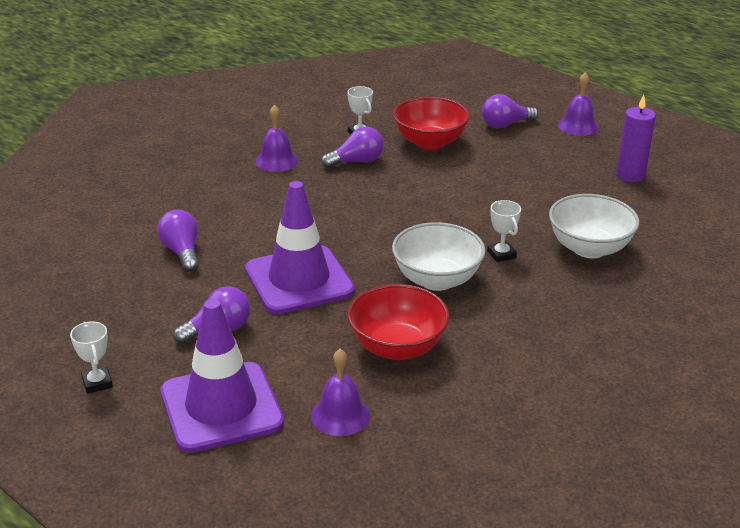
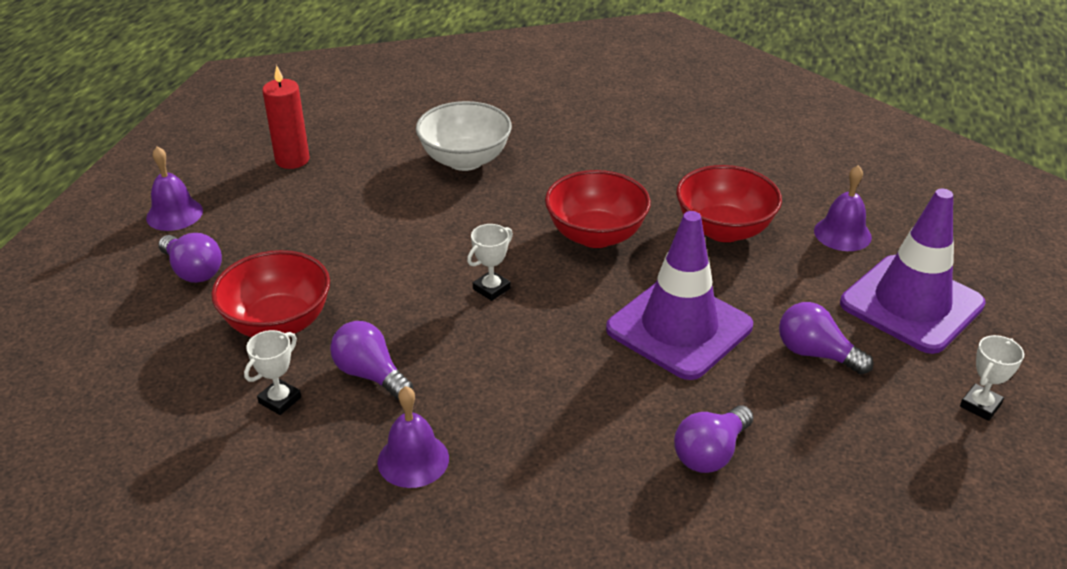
camera: 115 degrees left, 5 degrees up
white bowl [392,222,486,291] -> red bowl [545,170,651,248]
white trophy [487,200,521,262] -> white trophy moved to [467,224,513,301]
purple candle [616,95,656,182] -> red candle [262,65,310,169]

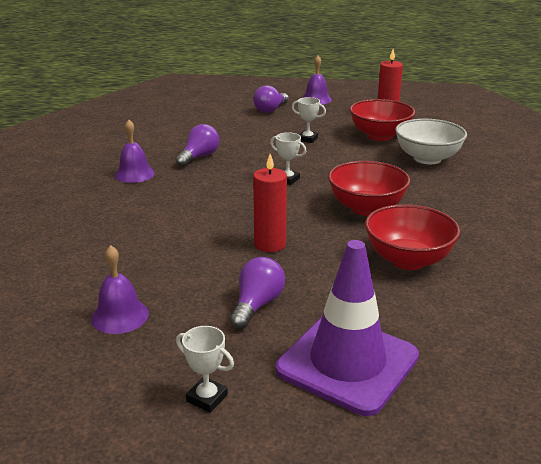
camera: 80 degrees right, 10 degrees down
red bowl [211,250,330,337] -> red bowl moved to [350,99,415,141]
white trophy [244,330,301,415] -> white trophy moved to [292,97,326,143]
purple traffic cone [606,211,753,380] -> red candle [253,154,287,252]
purple light bulb [674,405,753,473] -> none
purple bell [814,165,872,251] -> purple bell moved to [91,245,149,334]

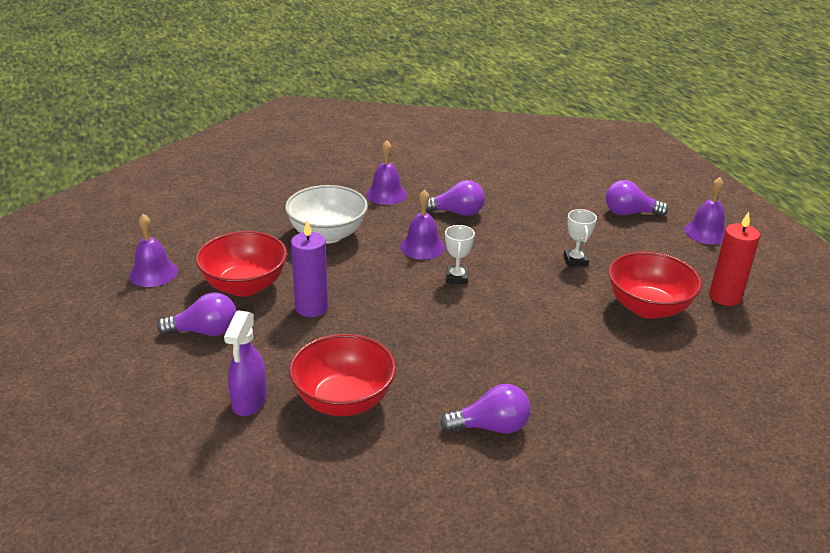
camera: 60 degrees right, 5 degrees up
white trophy [176,326,234,413] -> none
red candle [253,154,287,252] -> purple candle [291,221,328,317]
purple traffic cone [276,240,419,416] -> none
red bowl [328,161,410,216] -> red bowl moved to [196,231,287,297]
white bowl [395,119,467,164] -> white bowl moved to [285,185,368,244]
none -> purple spray bottle [224,310,267,416]
none -> purple bell [400,190,445,259]
none -> purple light bulb [440,384,531,434]

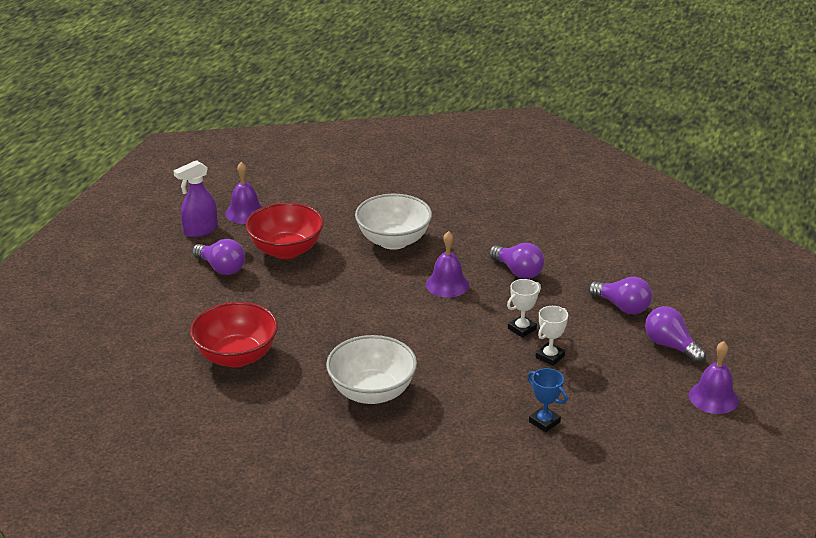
camera: 45 degrees right, 0 degrees up
purple spray bottle [224,310,267,416] -> purple spray bottle moved to [173,160,218,237]
purple candle [291,221,328,317] -> none
purple bell [366,141,407,205] -> none
purple light bulb [440,384,531,434] -> purple light bulb moved to [588,277,652,314]
white trophy [445,225,475,284] -> white trophy moved to [507,279,541,338]
red bowl [608,251,702,319] -> blue trophy [527,368,568,432]
red candle [709,212,760,306] -> none
none -> white bowl [326,335,417,404]

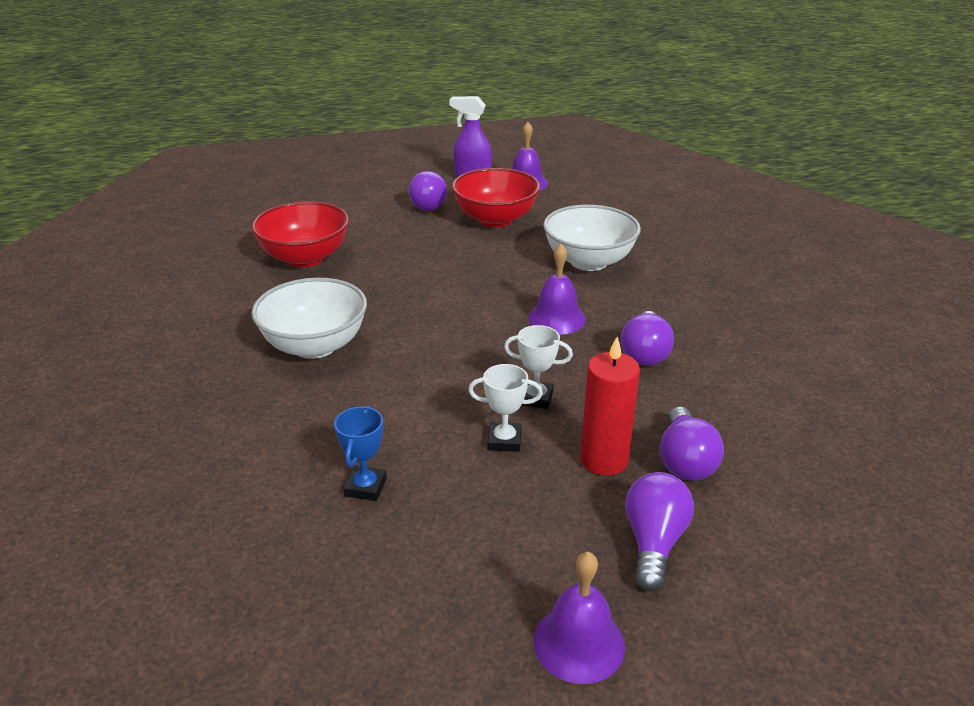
camera: 55 degrees right, 0 degrees up
none -> red candle [580,337,640,476]

